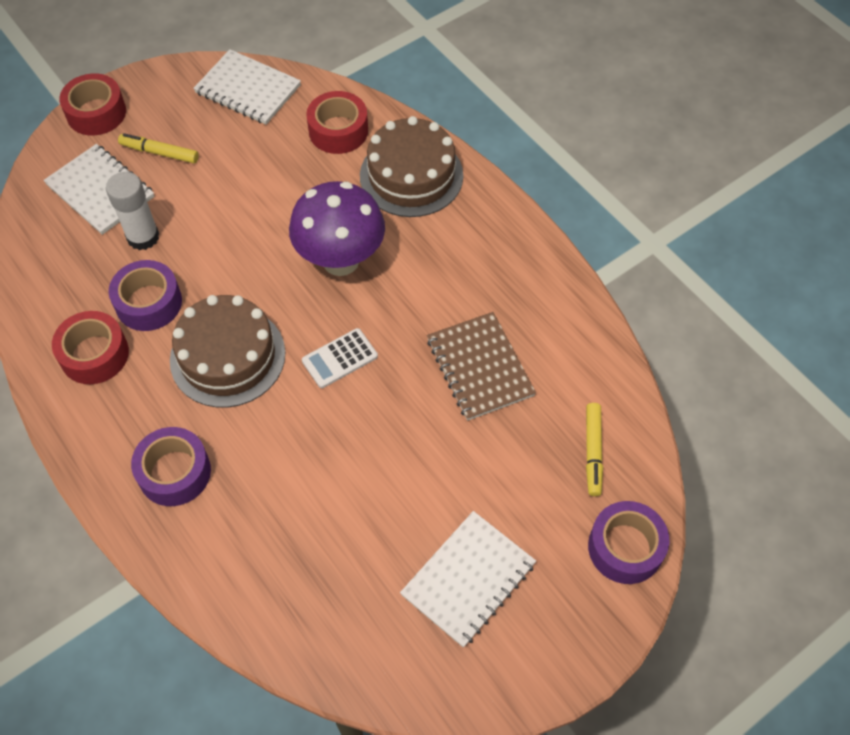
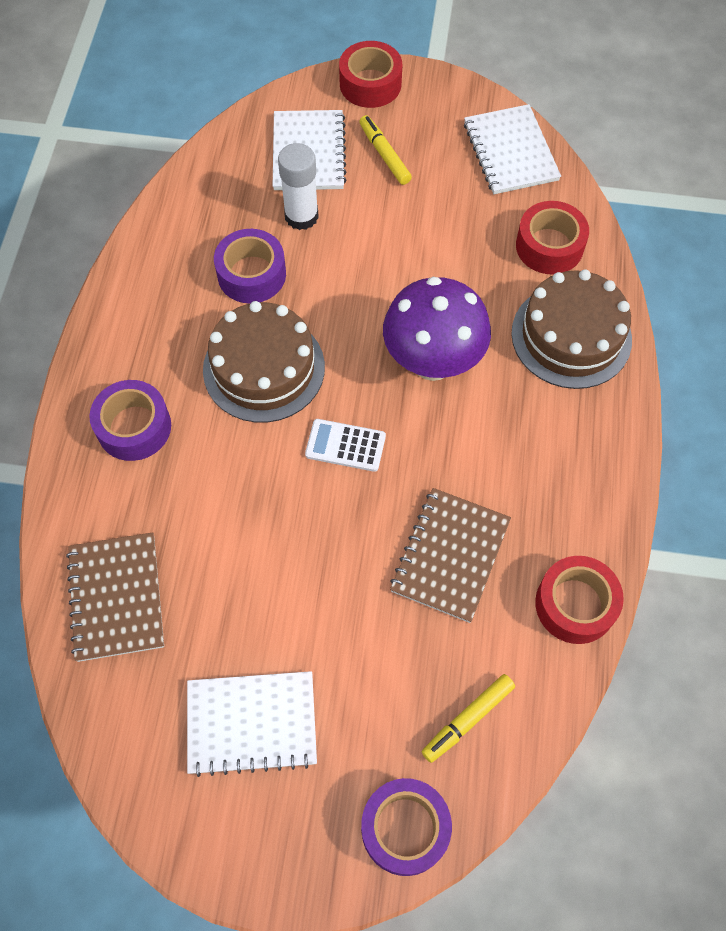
camera: 45 degrees right, 5 degrees up
red tape [52,311,129,384] -> red tape moved to [535,556,624,644]
none -> brown notebook [66,532,164,662]

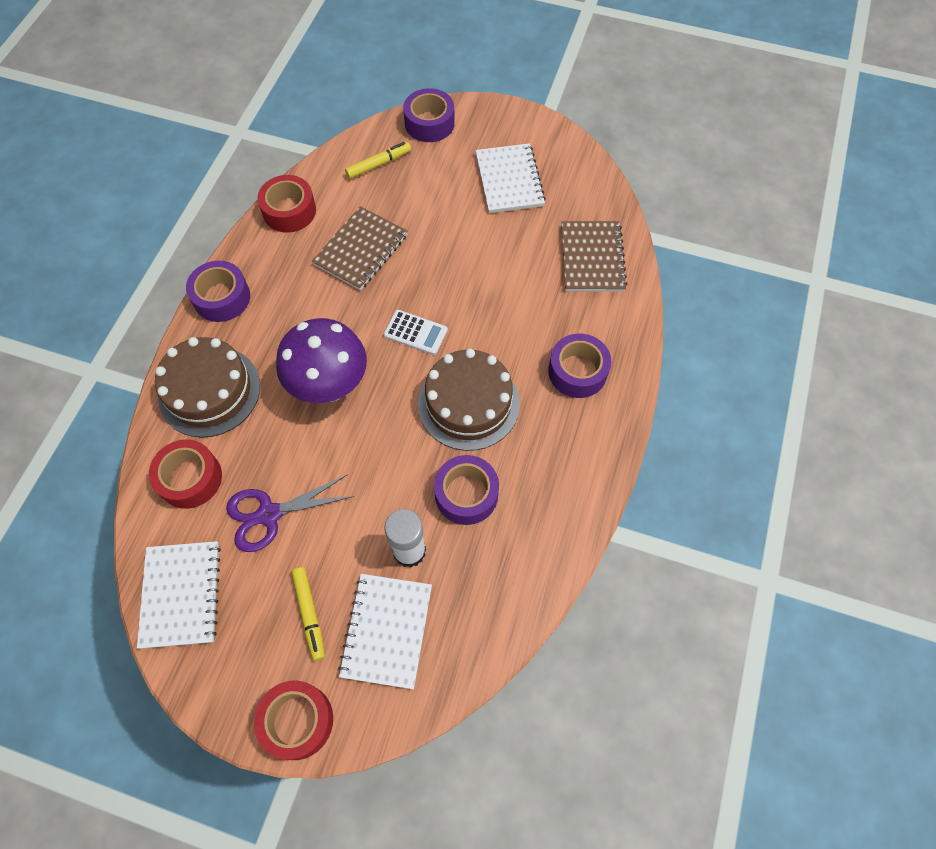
camera: 170 degrees left, 0 degrees up
white notebook [187,671,317,777] -> white notebook turned 75 degrees clockwise [475,143,546,213]
none -> purple tape [186,261,250,322]
none -> purple scissors [226,474,355,552]

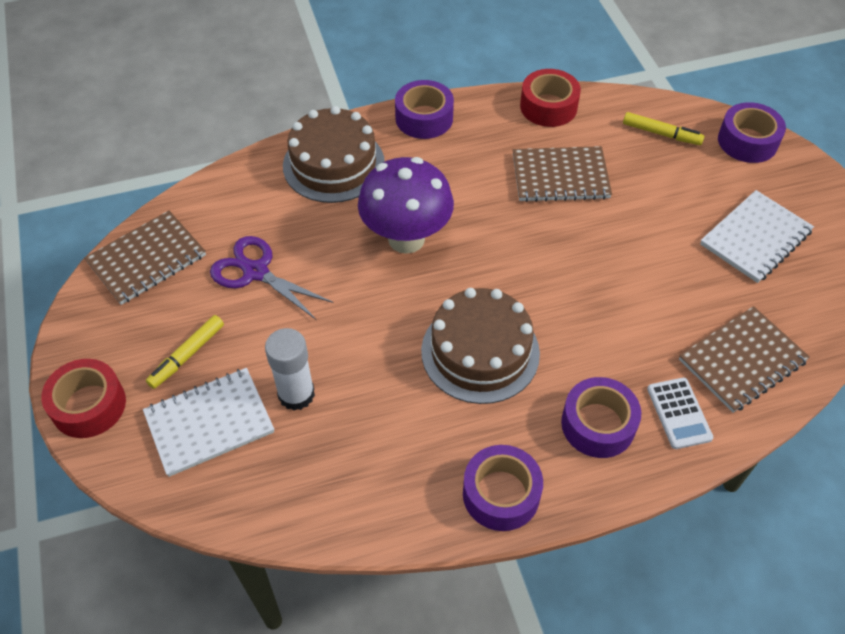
camera: 55 degrees right, 10 degrees down
white notebook [137,541,221,649] -> brown notebook [84,210,206,305]
red tape [149,439,222,509] -> none
white calculator [384,310,448,355] -> white calculator moved to [647,378,713,449]
purple tape [434,455,499,525] -> purple tape moved to [463,445,543,531]

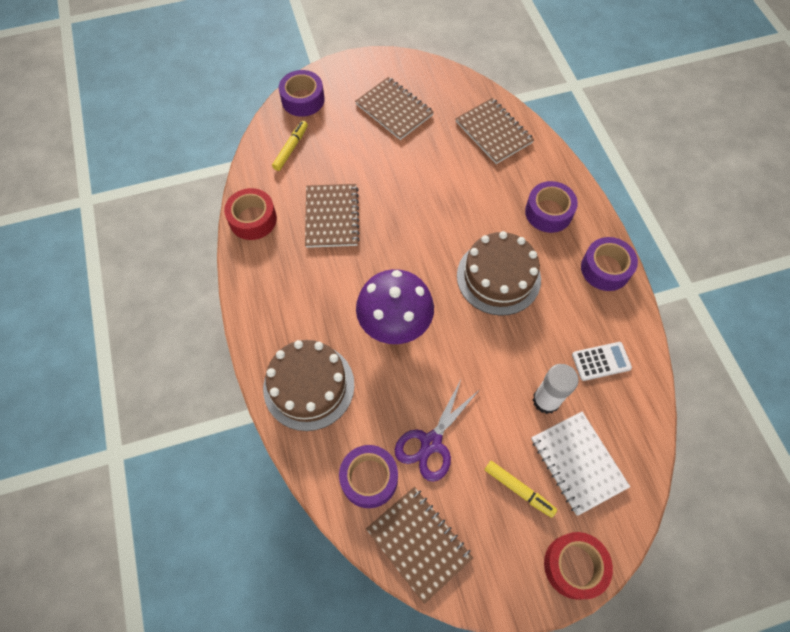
camera: 90 degrees left, 10 degrees up
purple tape [395,80,454,139] -> purple tape moved to [339,445,398,508]
white calculator [647,378,713,449] -> white calculator moved to [572,342,632,381]
white notebook [700,190,814,283] -> brown notebook [355,77,434,140]

